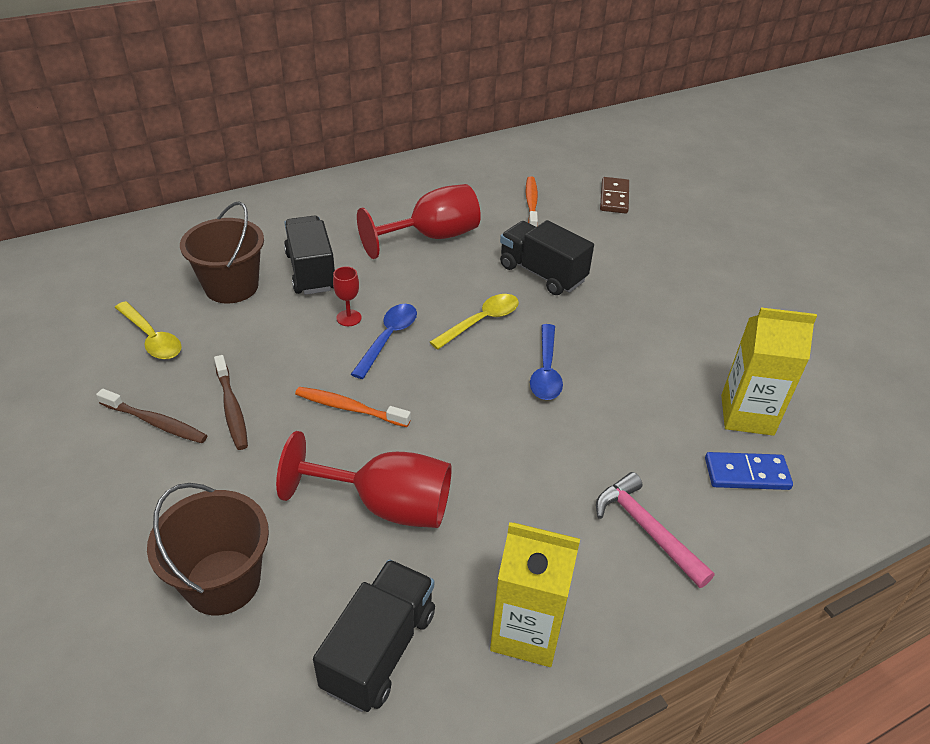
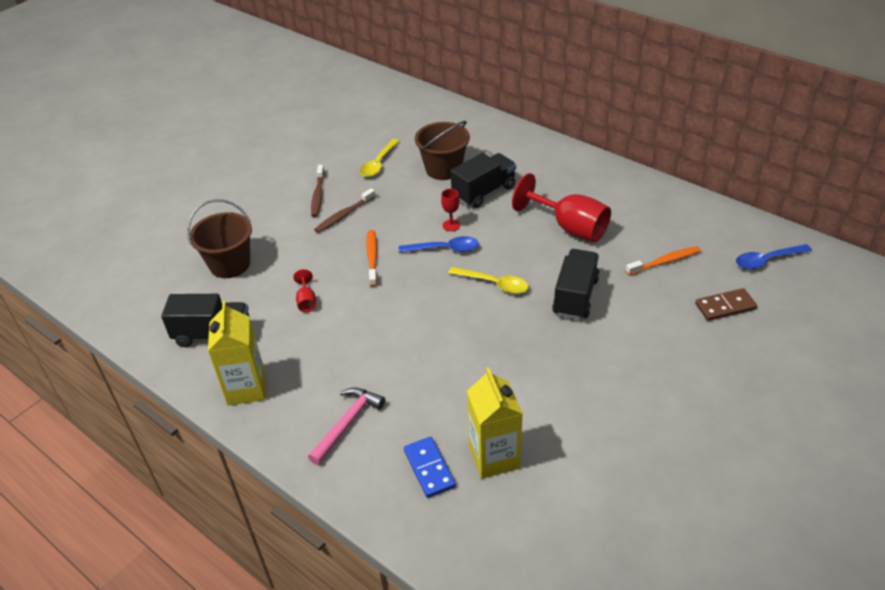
camera: 70 degrees right, 0 degrees up
red goblet [276,431,452,528] -> red goblet [293,269,316,312], size x0.45
blue spoon [530,324,563,400] -> blue spoon moved to [736,244,812,270]

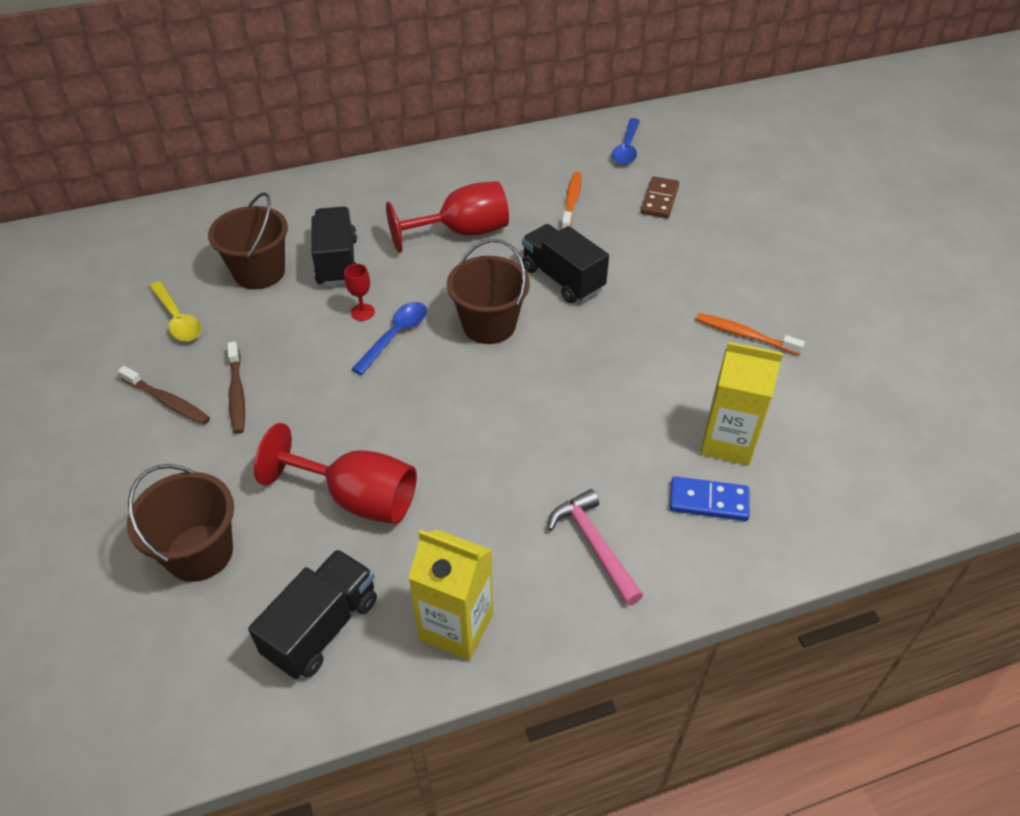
camera: 60 degrees left, 5 degrees up
red goblet [293,269,316,312] -> red goblet [254,423,417,524], size x2.24
orange toothbrush [366,230,378,287] -> orange toothbrush moved to [696,313,805,355]
yellow spoon [448,267,529,294] -> brown bucket [447,239,530,344]

